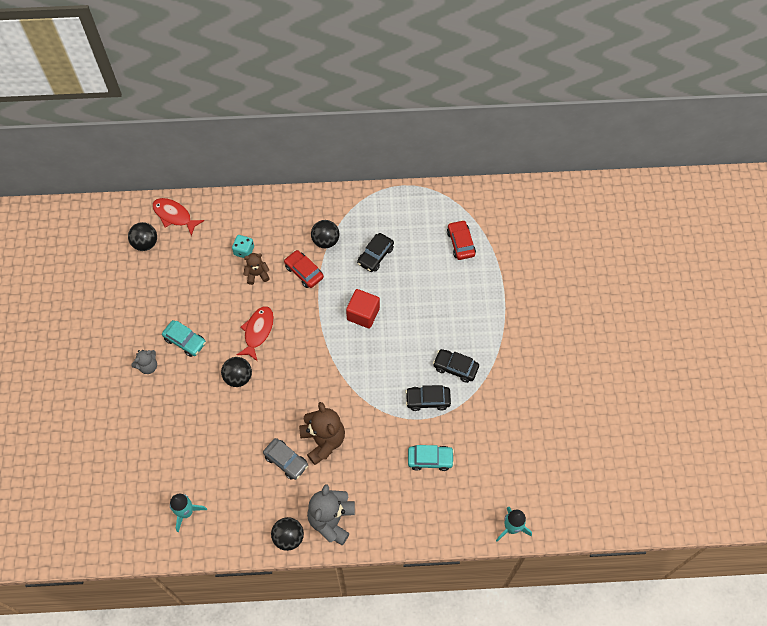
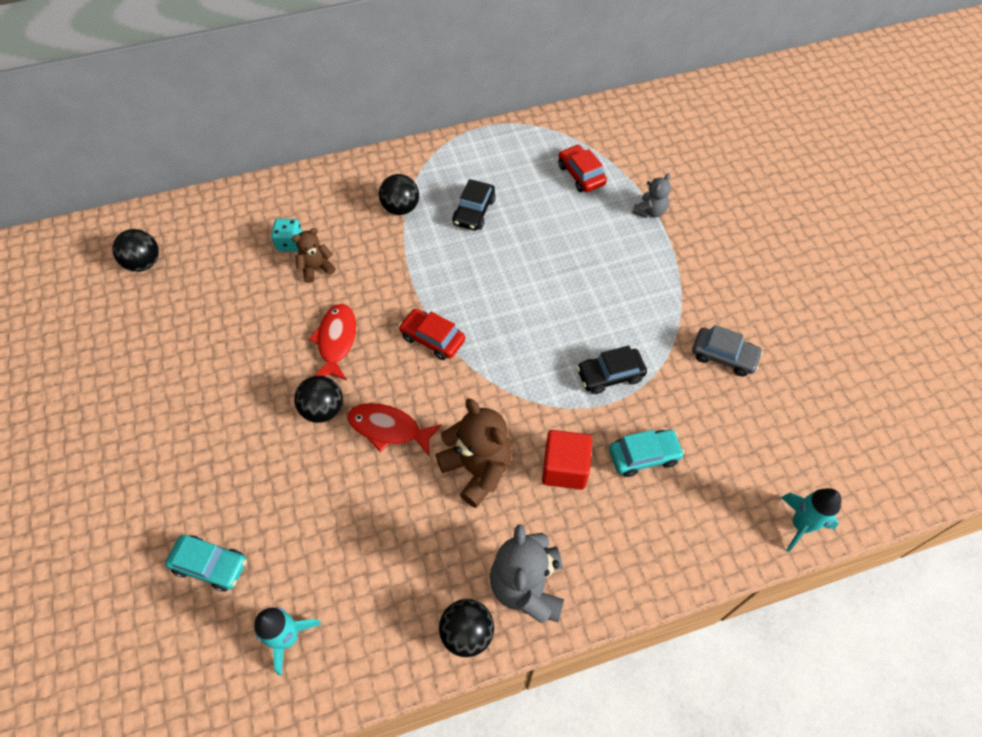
camera: 15 degrees left, 5 degrees down
grey teddy bear [131,350,157,374] -> grey teddy bear moved to [632,173,671,218]
red fish [152,198,204,236] -> red fish moved to [347,403,442,456]
turquoise car [162,320,206,357] -> turquoise car moved to [165,535,247,592]
grey car [263,438,308,480] -> grey car moved to [692,325,763,376]
red car [284,250,324,288] -> red car moved to [399,309,465,360]
red cube [346,289,380,329] -> red cube moved to [542,430,592,490]
black car [433,349,479,383] -> none

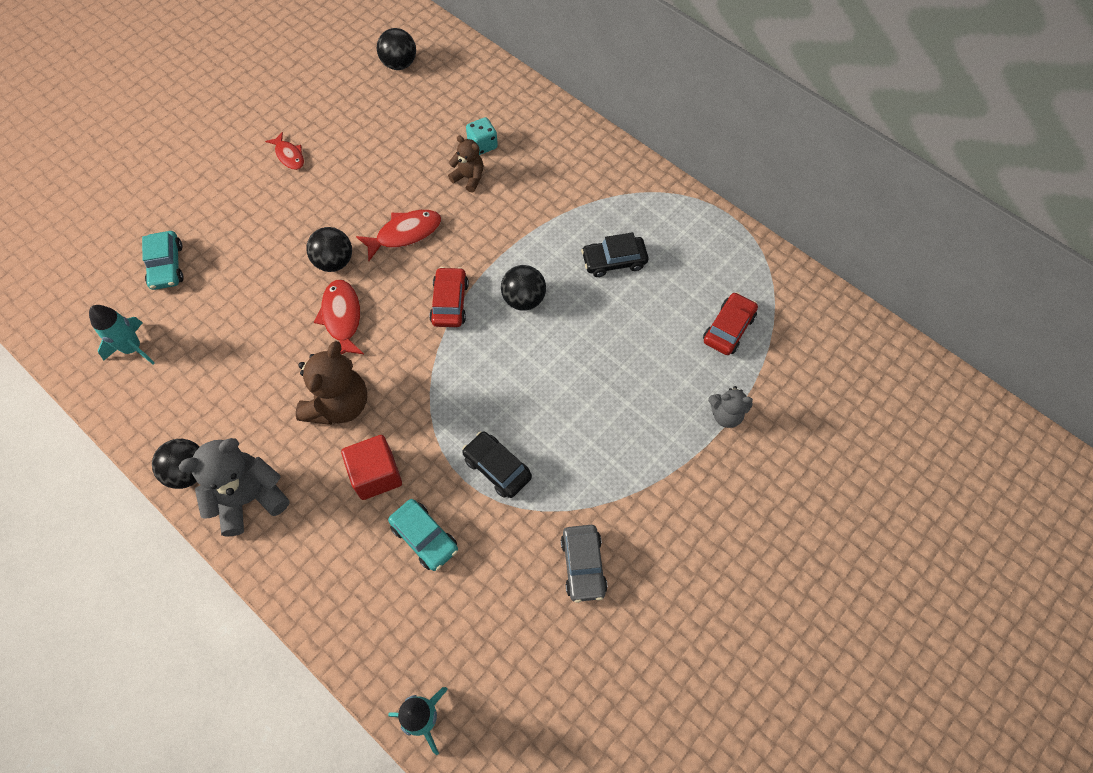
camera: 60 degrees right, 5 degrees up
black ball [379,174,419,215] -> black ball moved to [501,265,546,311]
none -> red fish [265,132,304,170]

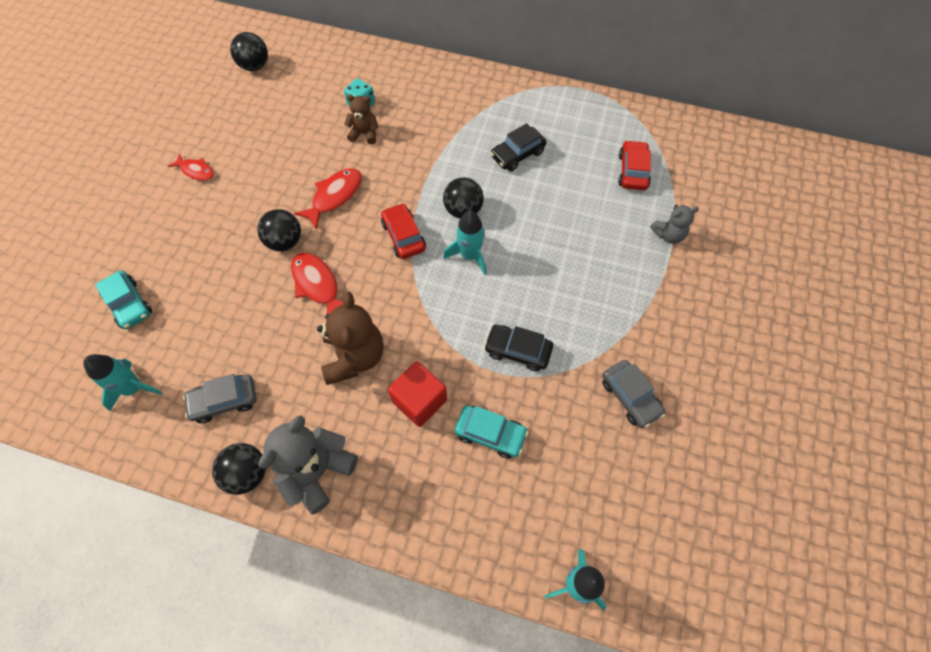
camera: 25 degrees left, 0 degrees up
none -> grey car [183,374,256,423]
none -> turquoise rocket [443,211,487,275]

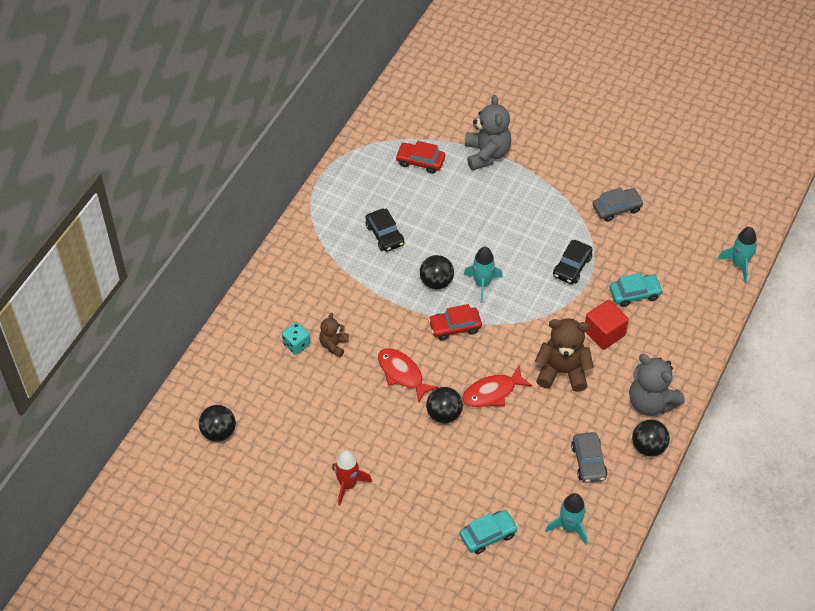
camera: 80 degrees left, 10 degrees down
red fish [168,153,214,181] -> red rocket [332,450,372,506]
turquoise car [454,405,528,459] -> turquoise car turned 45 degrees clockwise [610,273,663,307]
grey teddy bear [650,205,699,244] -> grey teddy bear [465,95,511,171], size x1.79

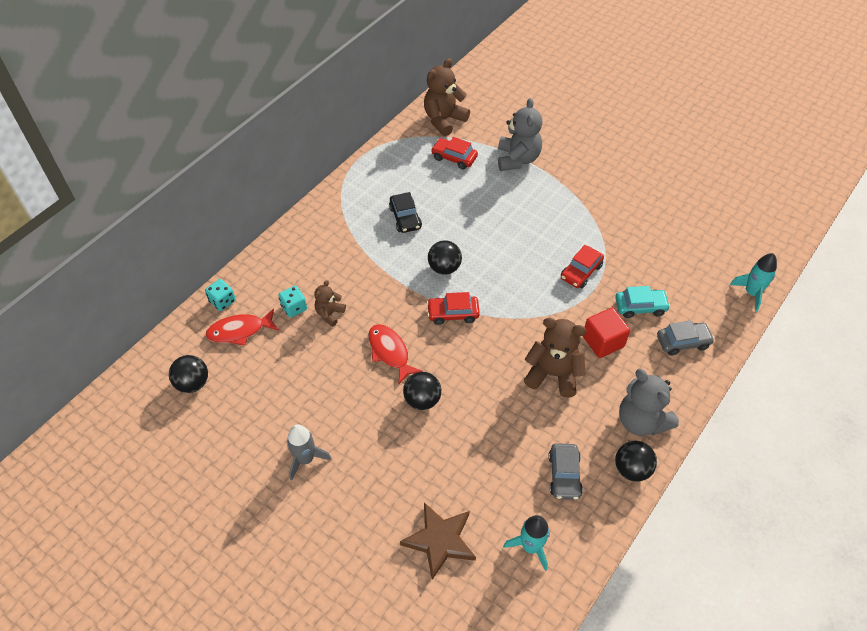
camera: 10 degrees right, 0 degrees up
red rocket [332,450,372,506] -> grey rocket [287,424,332,481]
turquoise car [460,510,518,554] -> brown star [400,502,476,580]
red fish [462,366,532,407] -> red fish moved to [206,308,279,346]
turquoise rocket [464,247,503,303] -> none
black car [553,240,593,284] -> red car [561,245,604,288]
grey car [593,187,644,222] -> grey car moved to [657,320,715,356]
none -> turquoise dice [205,279,236,311]
none -> brown teddy bear [424,58,470,136]

